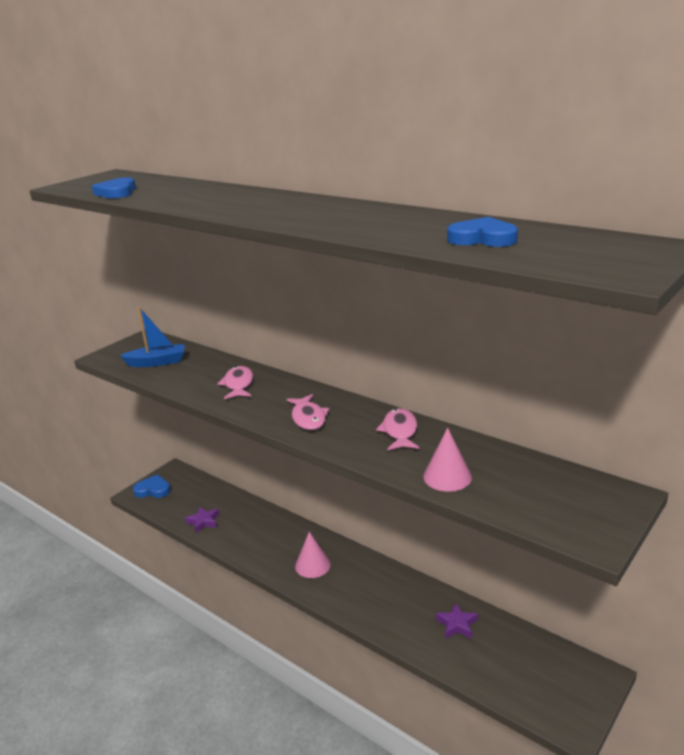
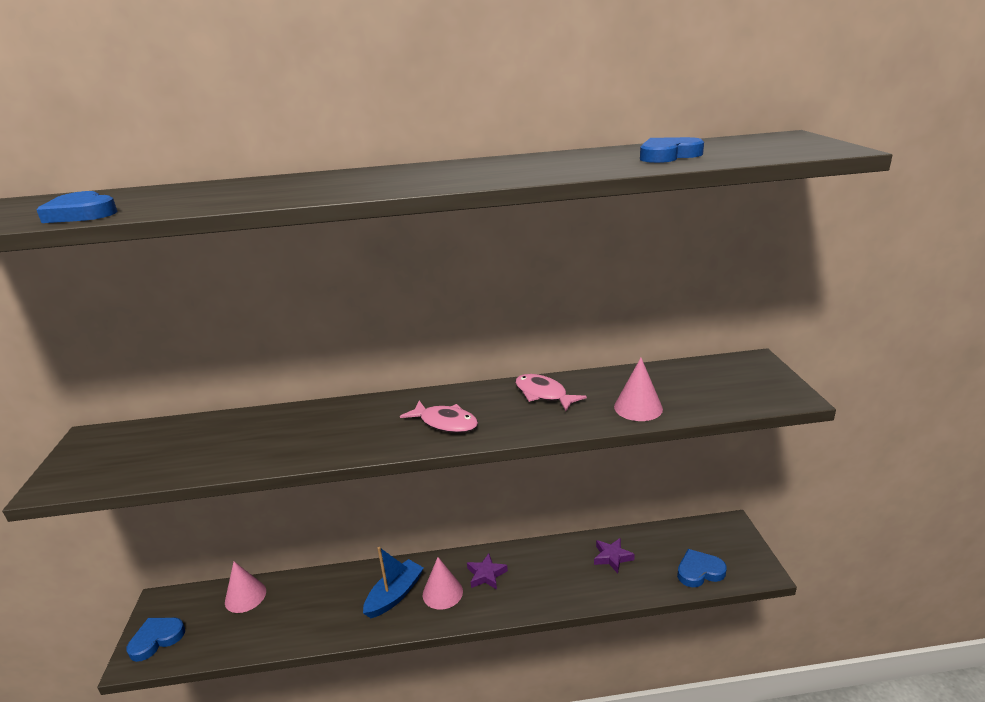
camera: 45 degrees left, 0 degrees up
blue boat [120,307,185,367] -> blue boat moved to [363,547,424,618]
purple star [185,507,219,533] -> purple star moved to [467,553,508,590]
pink fish [217,366,253,399] -> none
none -> pink cone [225,562,266,613]
none -> blue heart [677,549,727,587]

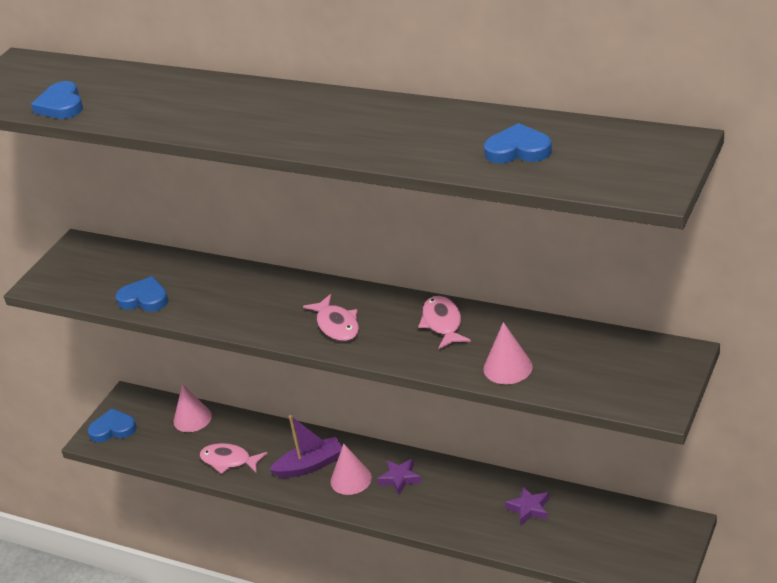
camera: 35 degrees right, 10 degrees up
blue boat [363,547,424,618] -> purple boat [269,415,342,478]
blue heart [677,549,727,587] -> blue heart moved to [115,276,169,312]
none -> pink fish [199,443,268,474]

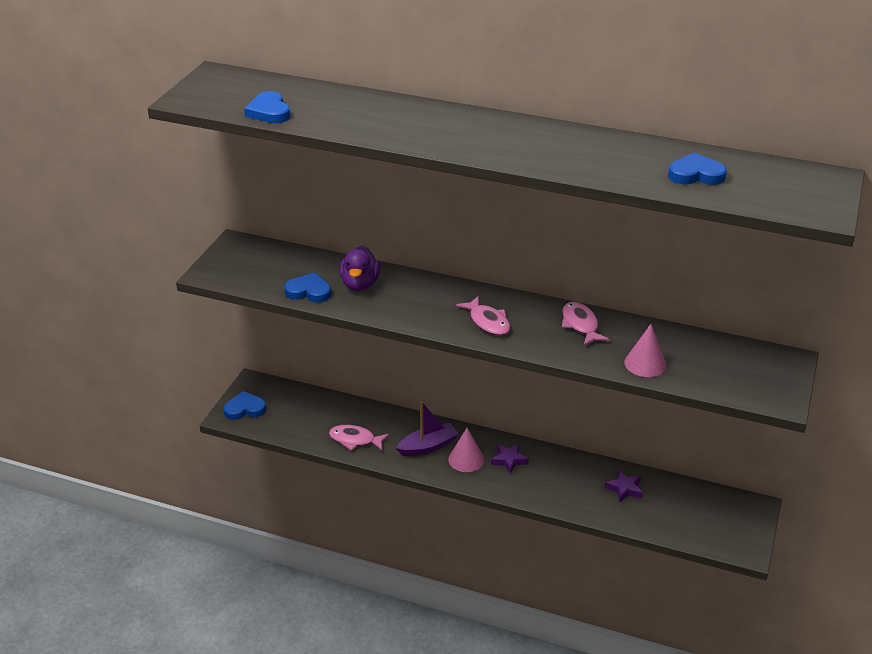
camera: 10 degrees left, 0 degrees up
pink cone [173,384,212,432] -> none
none -> purple duck [339,246,380,291]

